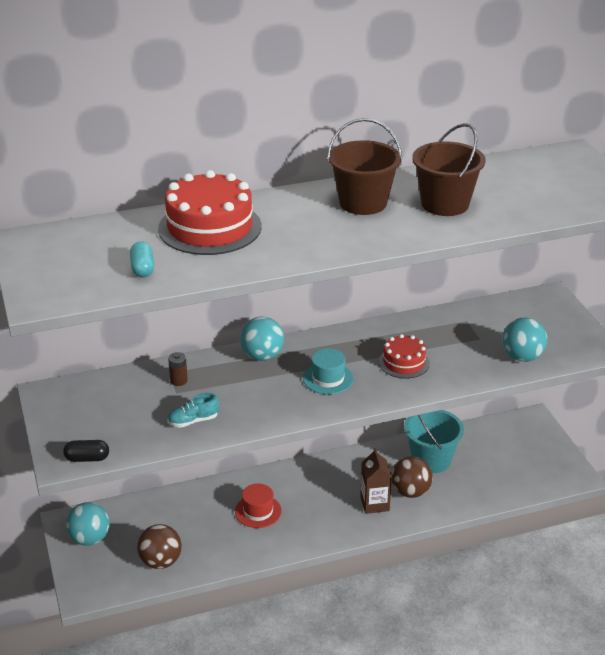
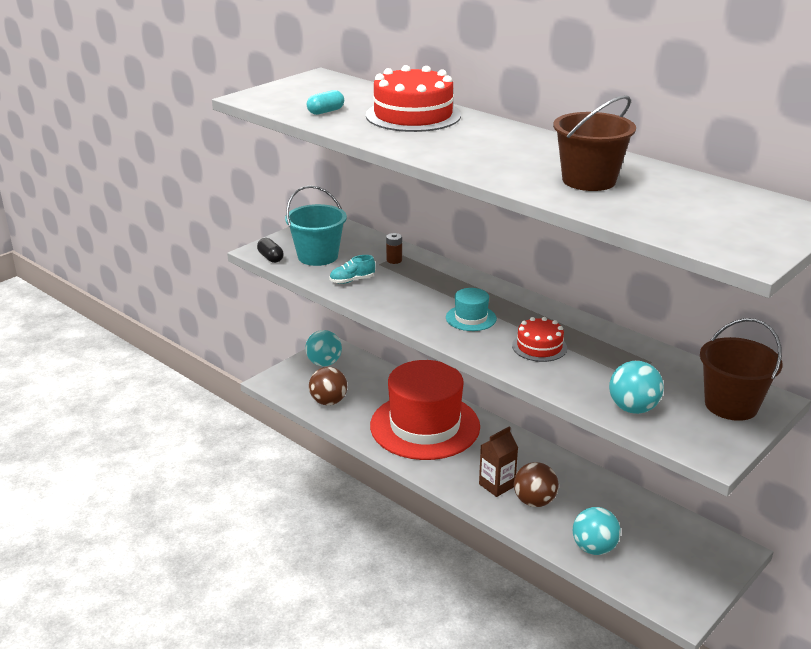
camera: 60 degrees right, 5 degrees down
turquoise shoe [168,393,219,428] -> turquoise shoe turned 60 degrees counterclockwise [329,255,375,284]
red hat [235,484,282,528] -> red hat [370,360,480,460], size x2.47
turquoise ball [240,316,284,361] -> turquoise ball moved to [573,507,621,555]
brown bucket [327,118,402,215] -> brown bucket moved to [700,318,783,421]
turquoise bucket [404,410,464,473] -> turquoise bucket moved to [285,185,347,266]

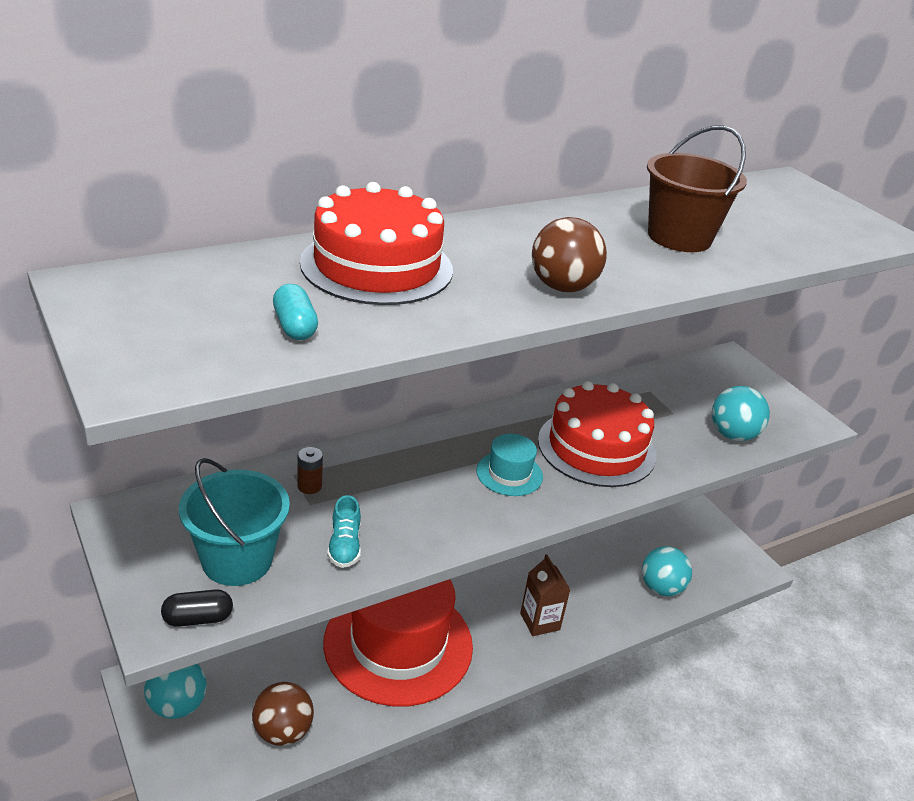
camera: 75 degrees left, 5 degrees up
red cake [512,317,567,362] -> red cake [538,381,656,487], size x1.81
brown ball [514,462,559,507] -> brown ball moved to [532,217,607,292]
brown bucket [700,318,783,421] -> none

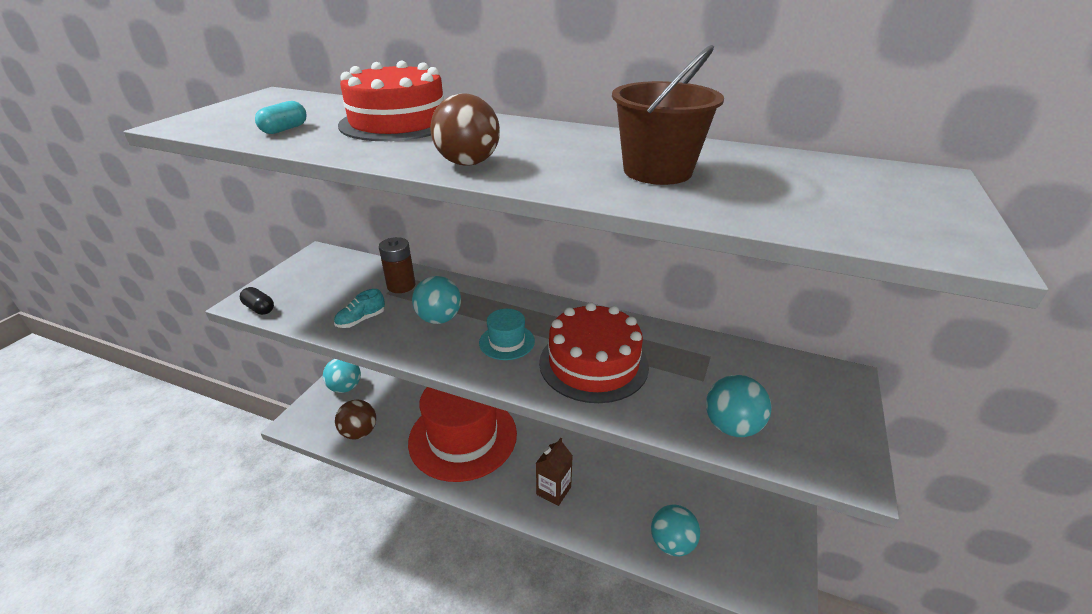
camera: 55 degrees right, 0 degrees up
turquoise bucket [179,458,290,586] -> none
brown battery [297,447,323,494] -> brown battery [379,237,415,293], size x1.69
none -> turquoise ball [412,276,461,324]

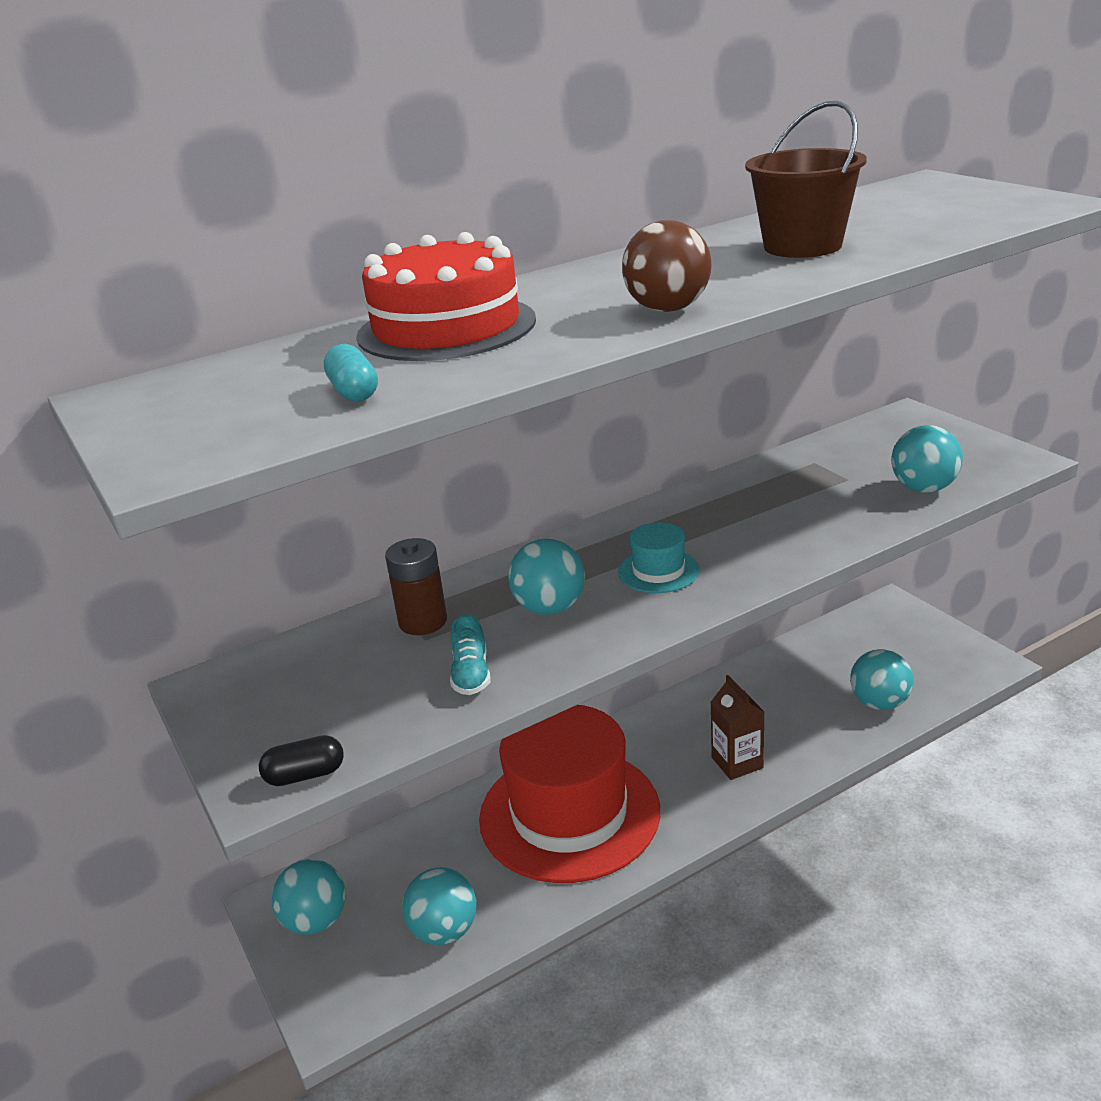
camera: 50 degrees left, 5 degrees down
brown ball [335,400,376,440] -> turquoise ball [402,867,476,945]
red cake [539,302,649,403] -> none

